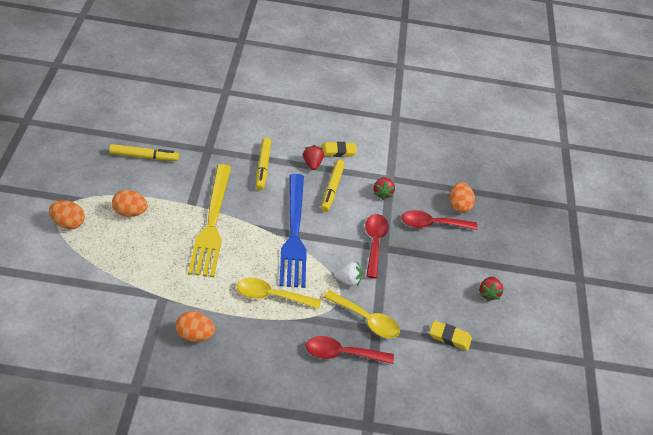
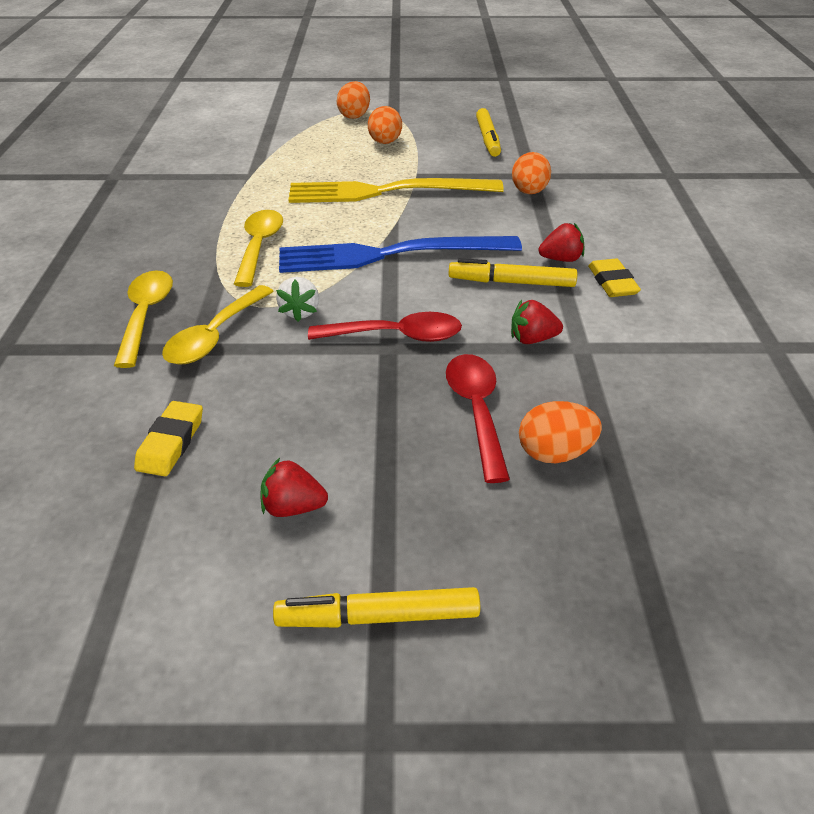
camera: 90 degrees right, 5 degrees down
orange egg [176,311,215,342] -> orange egg moved to [512,152,551,194]
yellow marker [256,138,271,190] -> yellow marker moved to [273,587,480,628]
red spoon [306,336,394,364] -> yellow spoon [114,270,173,368]

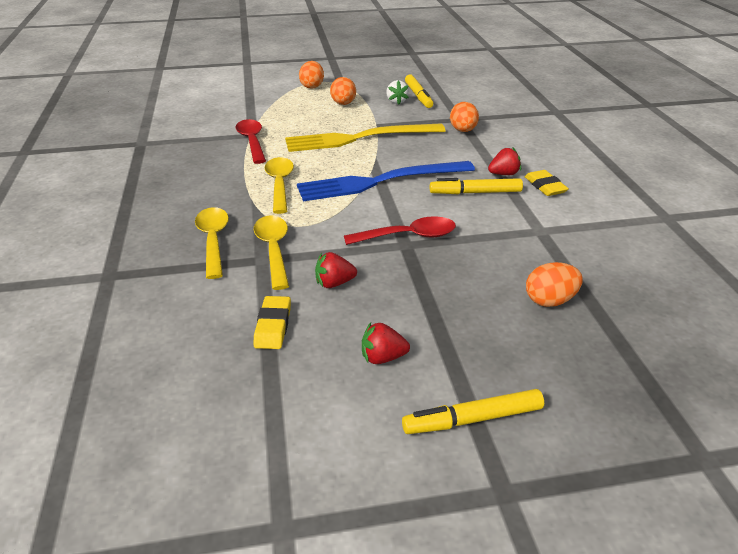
camera: 10 degrees left, 5 degrees down
yellow spoon [162,285,274,365] -> yellow spoon turned 150 degrees clockwise [254,216,289,290]
white strawberry [276,277,319,322] -> white strawberry moved to [386,80,409,104]
red spoon [446,354,510,483] -> red spoon moved to [236,119,266,164]
red strawberry [511,300,563,344] -> red strawberry moved to [315,252,357,288]

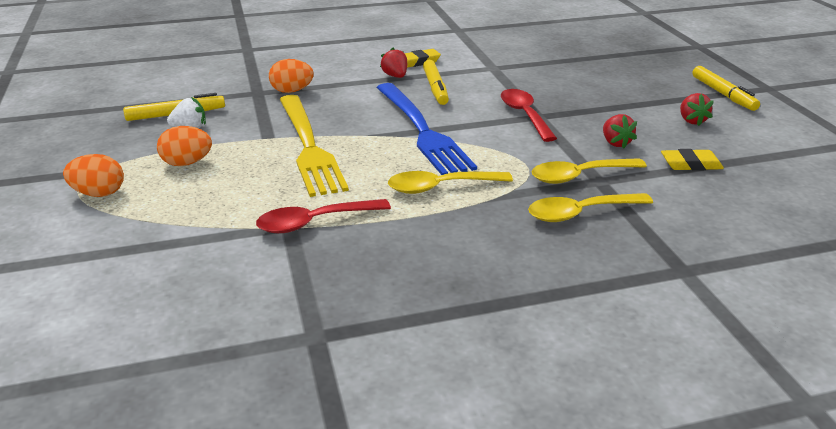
camera: 95 degrees left, 5 degrees down
orange egg [526,262,583,307] -> none

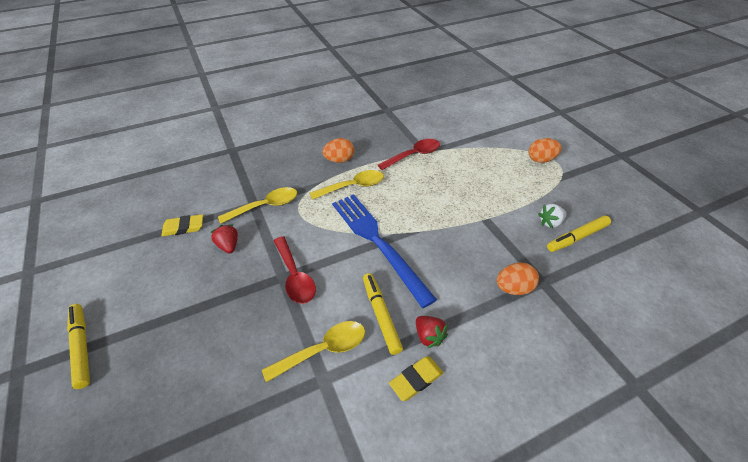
camera: 170 degrees right, 15 degrees up
orange egg [157,126,212,166] -> orange egg moved to [323,138,354,163]
yellow fork [279,95,349,197] -> none
yellow spoon [528,193,653,222] -> yellow spoon moved to [262,321,365,383]
red strawberry [680,93,714,126] -> none

